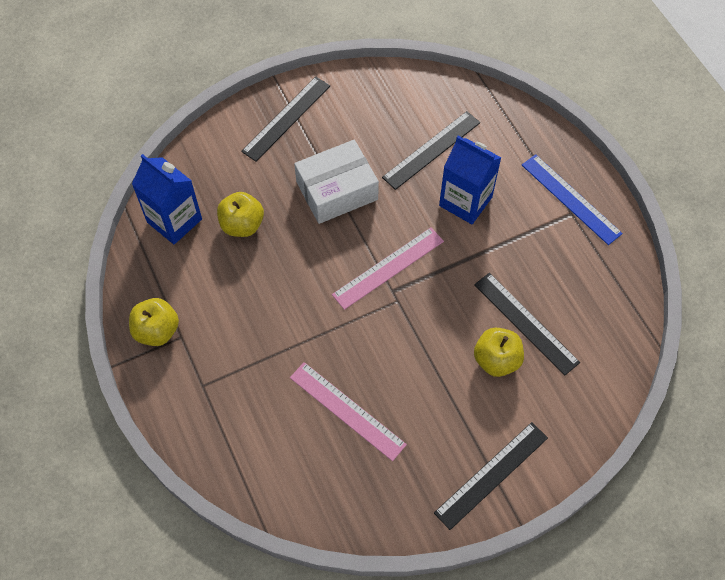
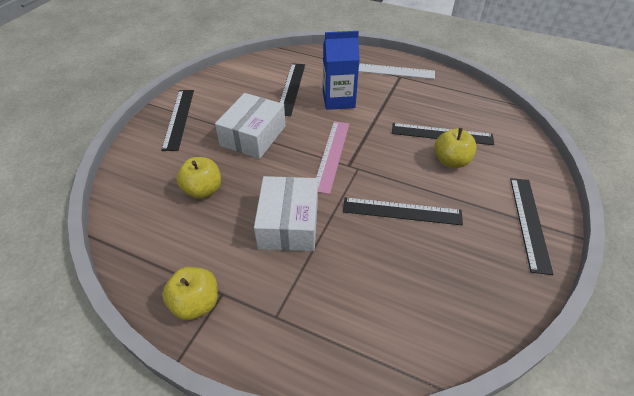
camera: 40 degrees left, 15 degrees down
blue carton [132,154,202,244] -> none
pink ruler [290,362,407,461] -> none
blue ruler [522,154,623,245] -> white ruler [359,63,435,79]
none -> white box [254,176,318,251]
none -> black ruler [343,197,463,225]

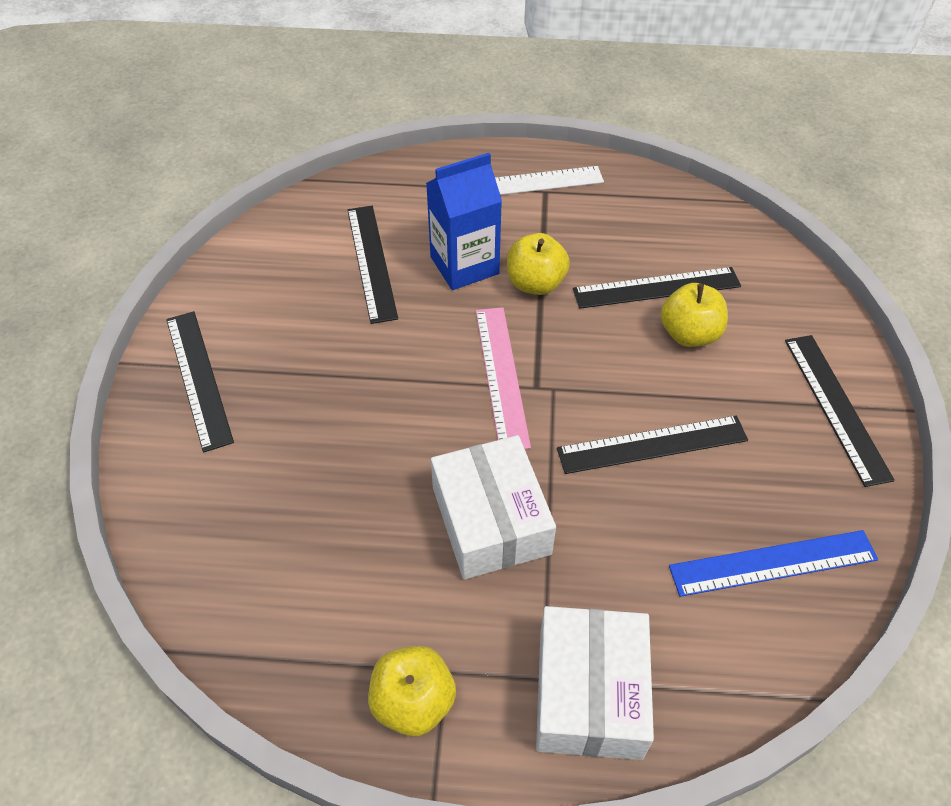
camera: 20 degrees left, 5 degrees up
yellow apple [177,157,221,199] -> yellow apple moved to [507,233,570,295]
white box [215,93,286,159] -> white box moved to [536,606,654,760]
none -> blue ruler [669,530,878,597]

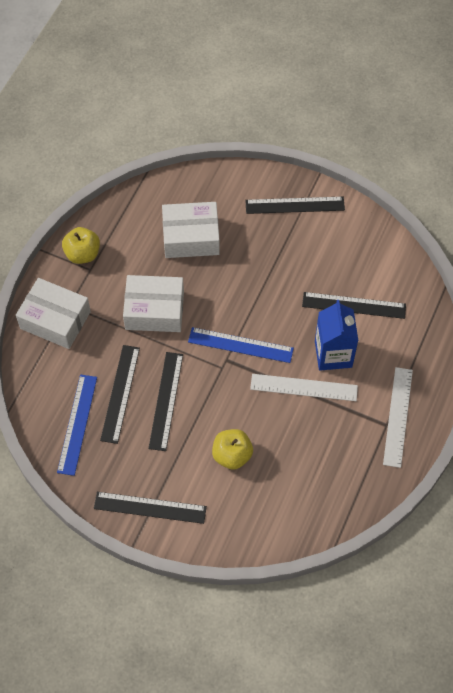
camera: 110 degrees right, 10 degrees up
pink ruler [476,307,531,449] -> blue ruler [188,327,294,363]
yellow apple [507,233,570,295] -> white ruler [250,374,358,401]
black ruler [573,267,741,309] -> black ruler moved to [100,345,140,444]
none -> white box [162,202,220,258]

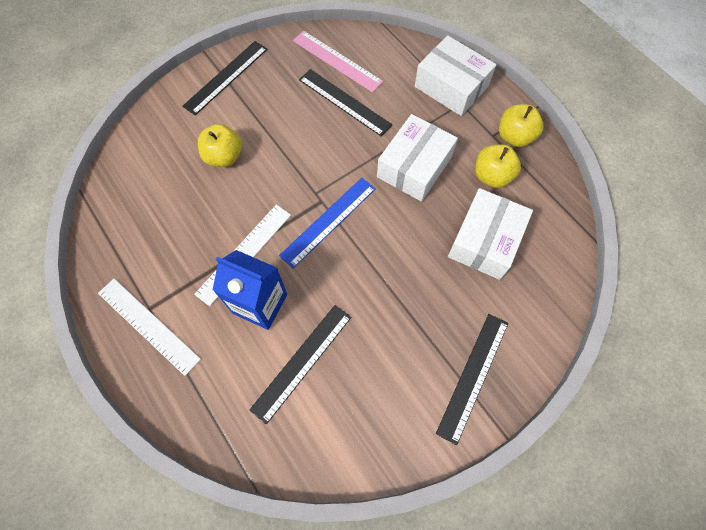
camera: 120 degrees right, 5 degrees up
white box [16,278,91,349] -> white box turned 75 degrees clockwise [415,35,496,116]
blue ruler [57,374,97,476] -> pink ruler [293,31,383,92]
black ruler [148,352,183,451] -> none
none -> yellow apple [475,144,521,188]

